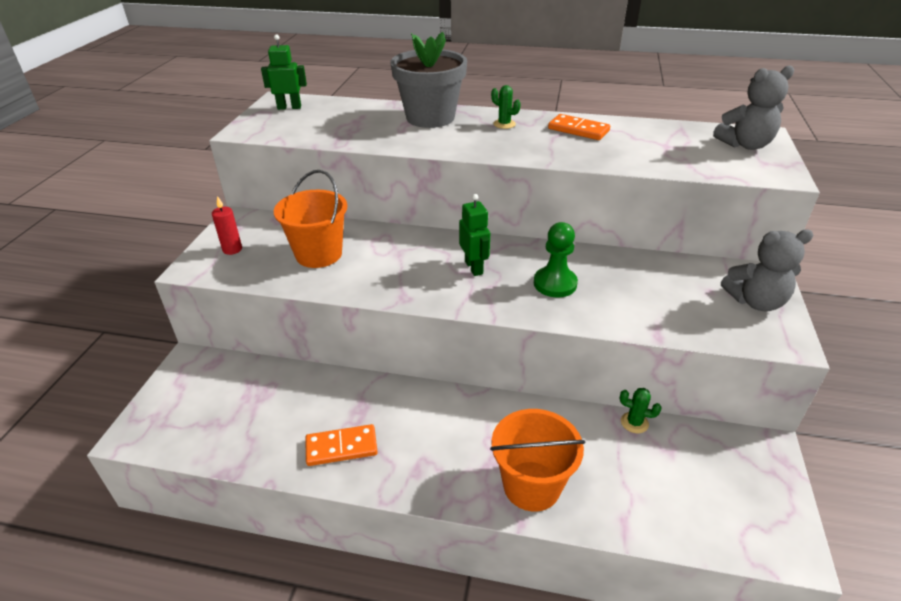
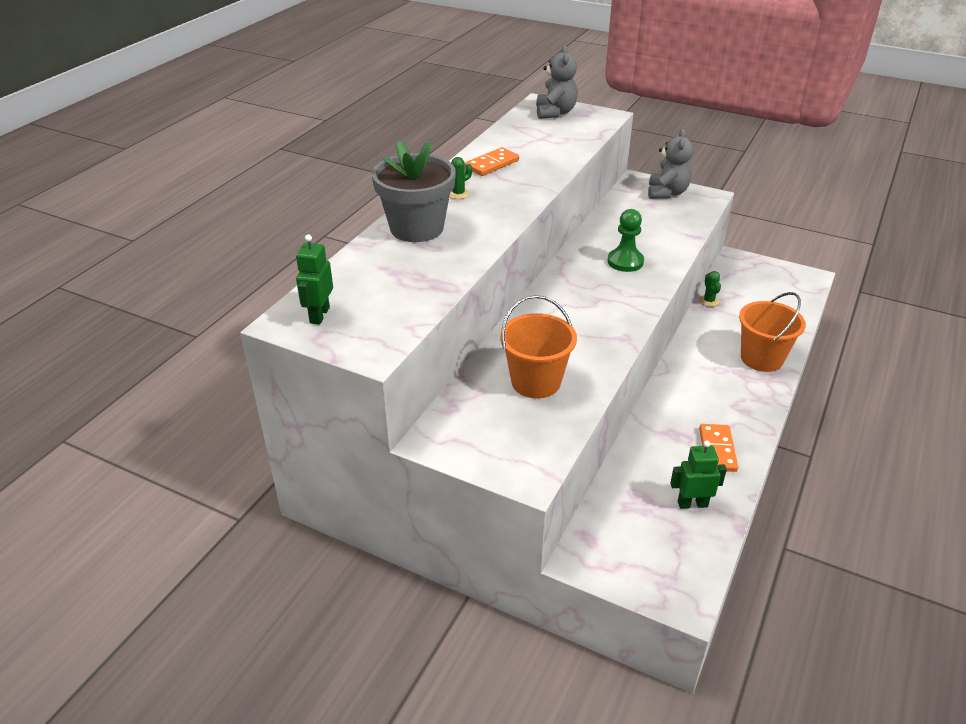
camera: 75 degrees left, 0 degrees up
red candle [212,196,242,255] -> none
green robot [459,194,490,276] -> green robot moved to [670,441,727,509]
green cactus [620,388,662,433] -> green cactus turned 45 degrees counterclockwise [699,271,721,307]

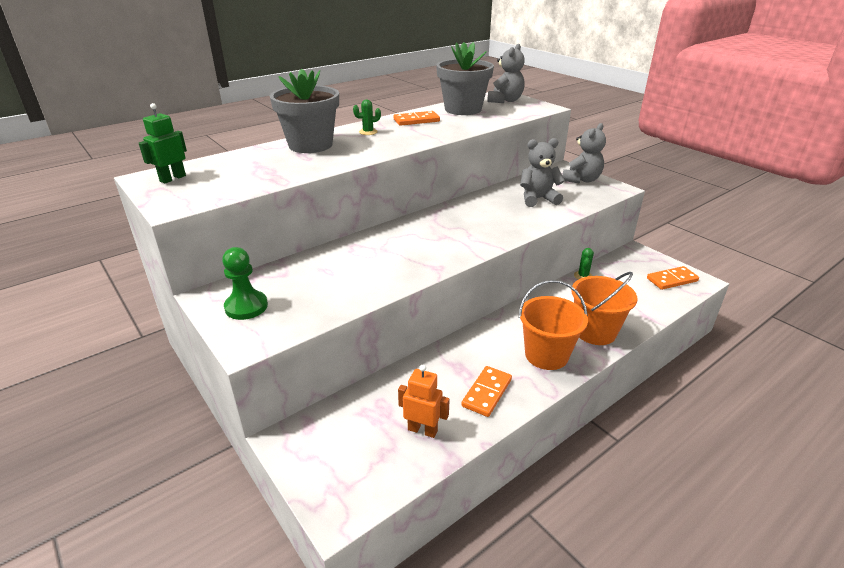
camera: 25 degrees right, 5 degrees down
orange bucket [500,295,577,398] -> orange bucket moved to [519,280,588,370]
green pawn [608,209,644,272] -> green pawn moved to [222,247,268,320]
green robot [670,441,727,509] -> orange robot [398,365,450,438]
none -> grey flower pot [436,42,494,115]
none -> grey teddy bear [520,138,565,207]
none -> orange domino [647,266,699,290]

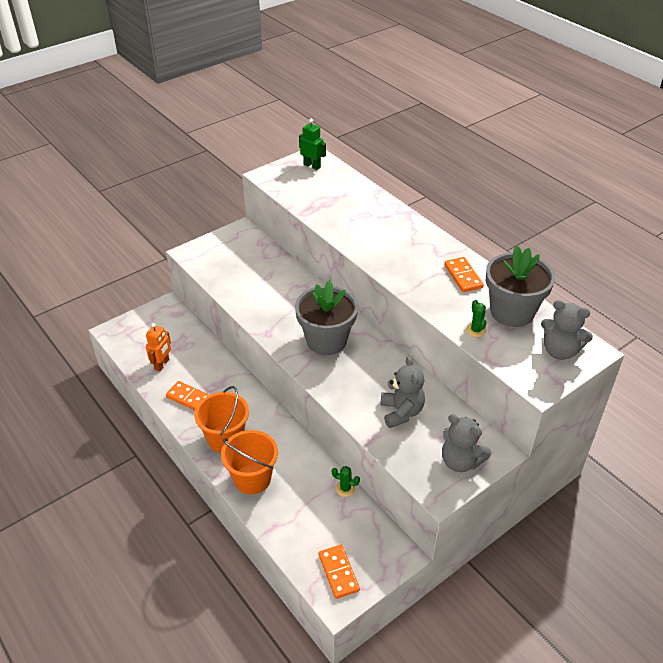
camera: 90 degrees right, 10 degrees up
green pawn [222,247,268,320] -> none
grey flower pot [270,69,339,153] -> grey flower pot moved to [295,280,358,355]
green cactus [353,99,381,135] -> green cactus moved to [466,300,486,337]

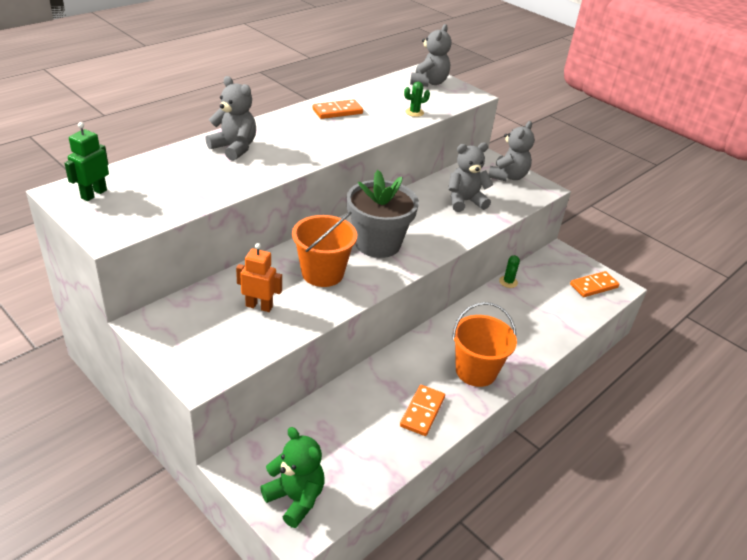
camera: 100 degrees left, 5 degrees down
orange robot [146,323,171,371] -> orange robot moved to [236,243,282,312]
orange bucket [221,430,278,494] -> orange bucket moved to [292,211,357,287]
grey flower pot [486,246,555,327] -> none
none -> grey teddy bear [205,76,256,161]
none -> green teddy bear [260,427,324,528]

